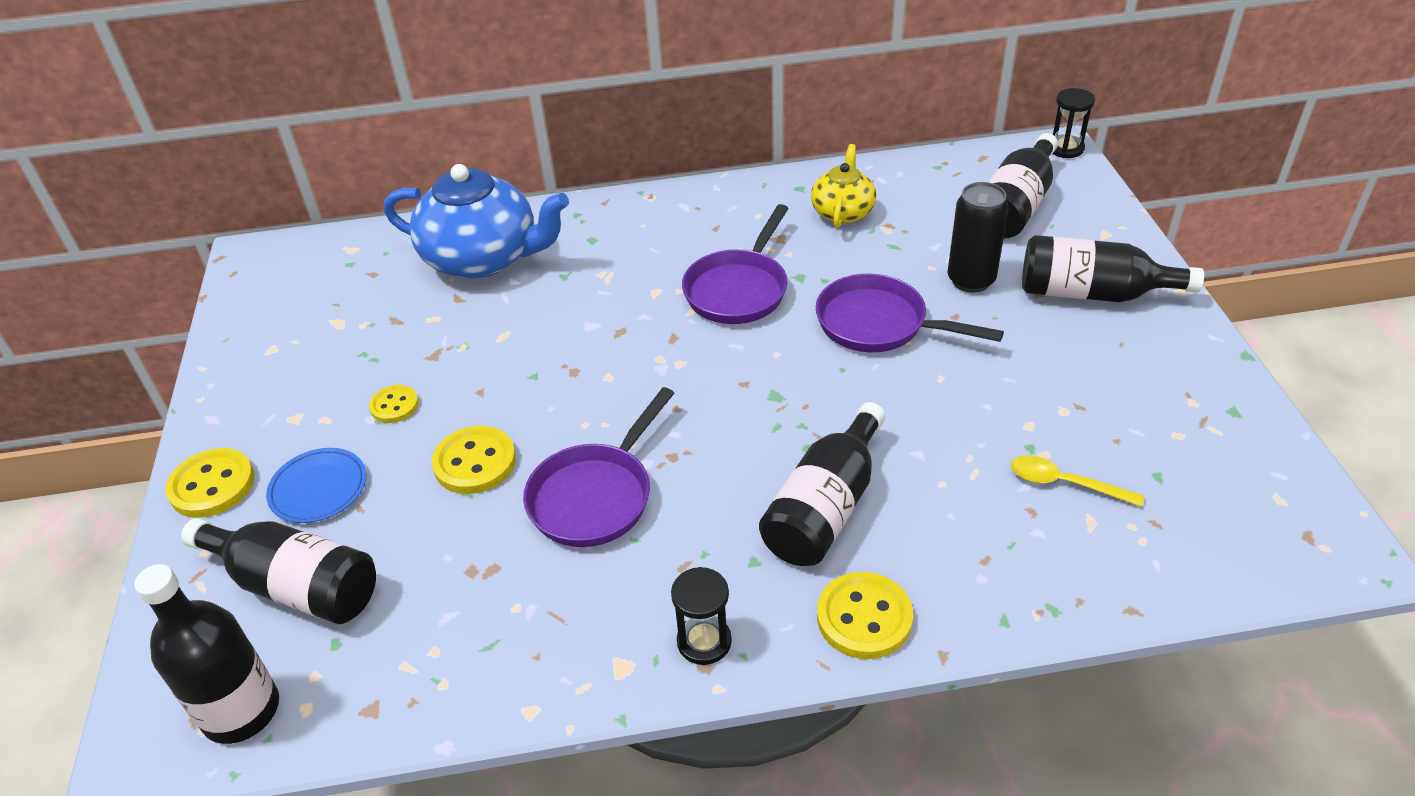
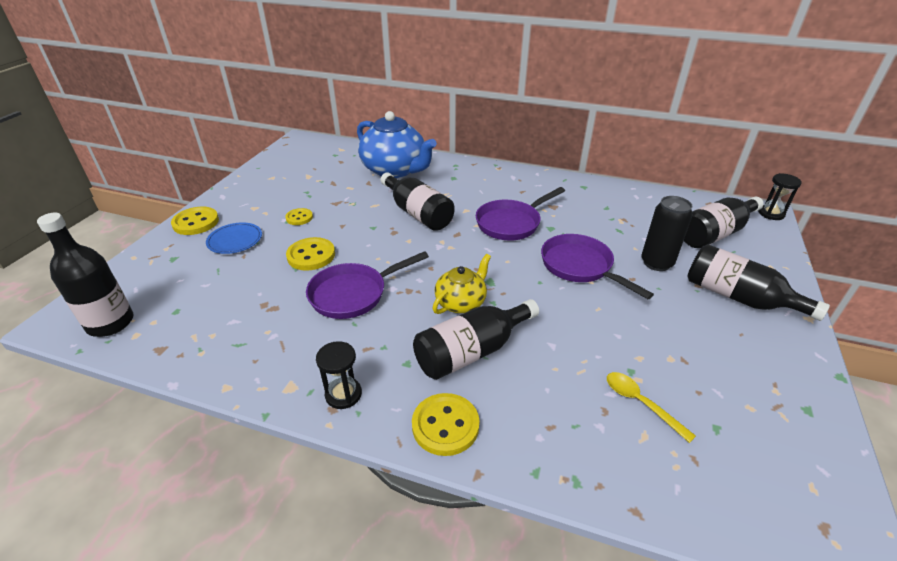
camera: 25 degrees right, 5 degrees down
black bottle [181,518,376,624] -> black bottle moved to [381,173,455,231]
yellow teapot [811,144,876,228] -> yellow teapot moved to [432,254,491,314]

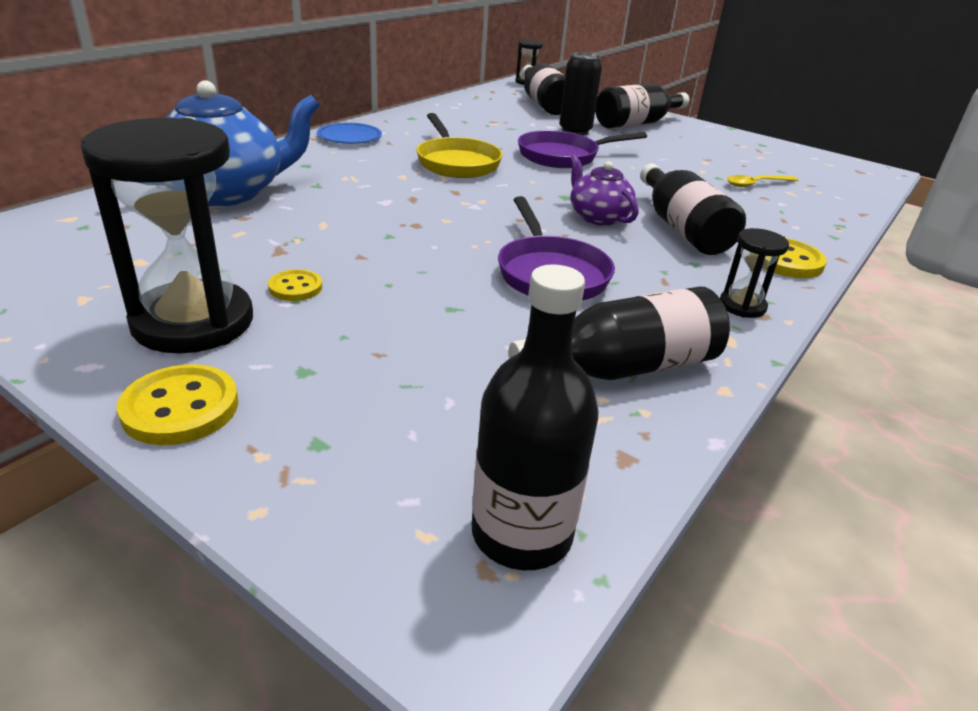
camera: 75 degrees left, 5 degrees down
blue plate [206,222,262,254] -> blue plate moved to [317,123,382,144]
yellow button [286,237,335,271] -> none
black bottle [381,173,455,231] -> black bottle moved to [509,286,730,380]
yellow teapot [432,254,491,314] -> purple teapot [570,155,639,226]
purple pan [476,187,565,240] -> yellow pan [417,113,503,178]
none -> black hourglass [81,118,253,354]

